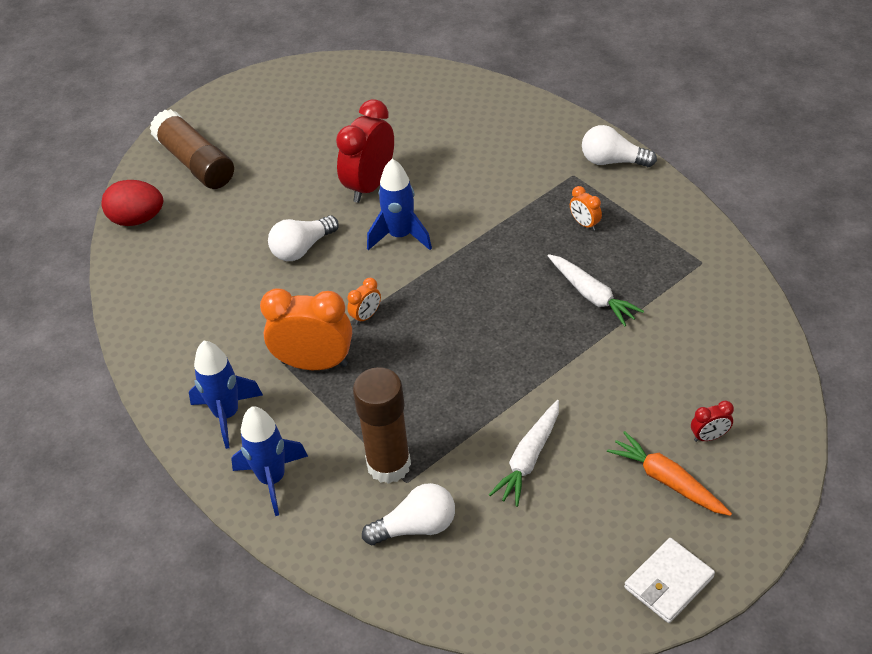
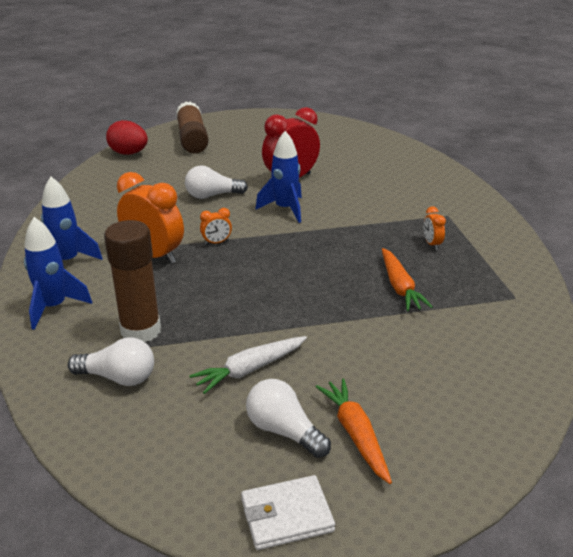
camera: 25 degrees right, 15 degrees down
white carrot [548,254,644,326] -> orange carrot [382,248,433,311]
white light bulb [582,125,657,167] -> white light bulb moved to [246,379,331,458]
red clock [691,401,734,442] -> none

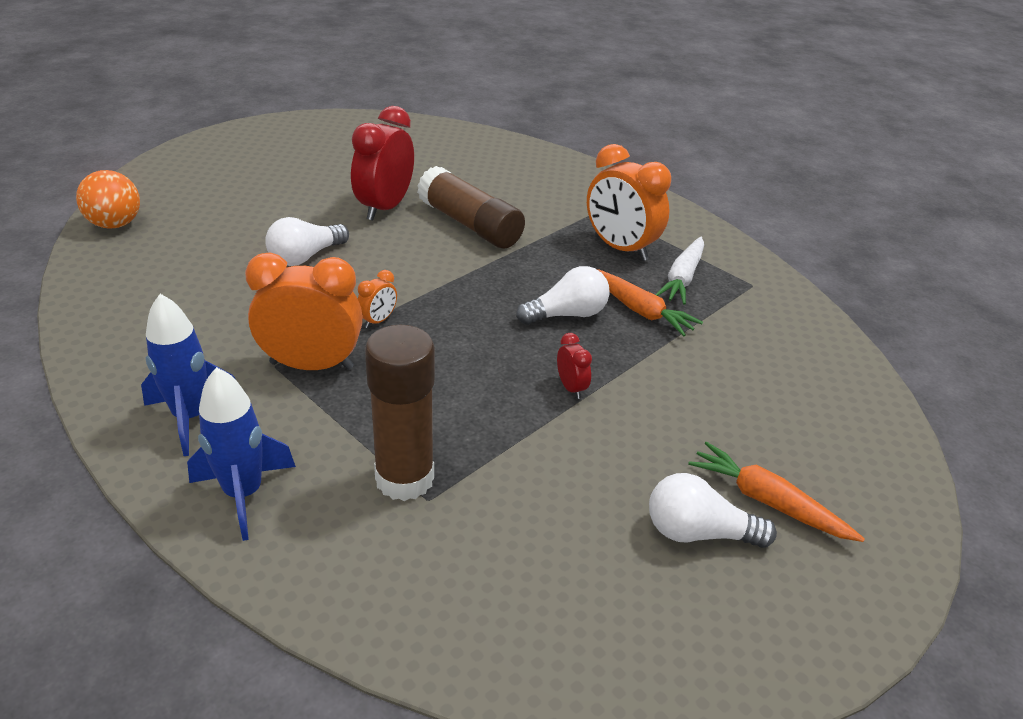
camera: 35 degrees left, 5 degrees up
white light bulb [68,337,154,386] -> white light bulb moved to [516,266,610,325]
red egg [106,120,148,155] -> orange ball [76,170,140,229]
brown glue stick [176,101,209,153] -> brown glue stick moved to [417,166,525,249]
white carrot [189,336,307,394] -> white carrot moved to [655,237,704,305]
white wallet [241,475,335,550] -> none
blue rocket [255,131,302,223] -> none
orange clock [424,206,446,250] -> orange clock [587,144,671,261], size x2.21
none -> red clock [557,333,592,399]

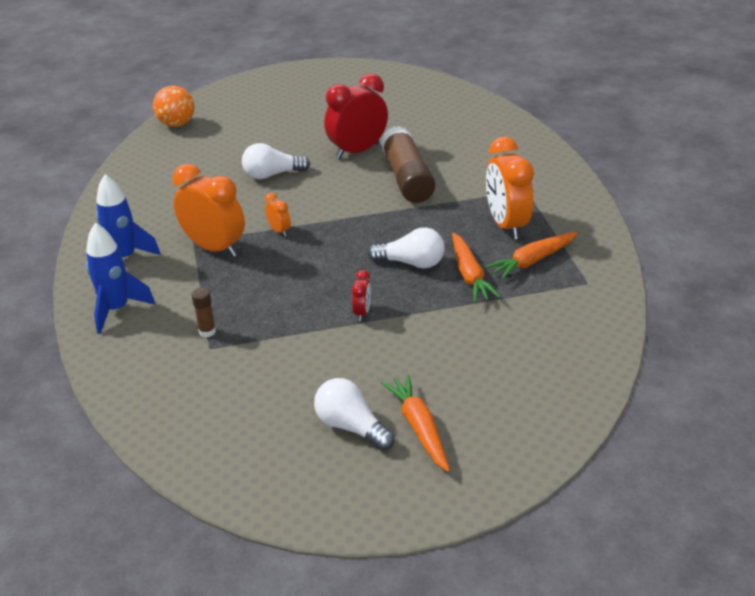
camera: 35 degrees right, 0 degrees up
orange clock [358,270,397,328] -> orange clock turned 105 degrees counterclockwise [265,193,291,237]
brown glue stick [365,325,435,501] -> brown glue stick [192,288,216,337], size x0.43
white carrot [655,237,704,305] -> orange carrot [485,232,577,280]

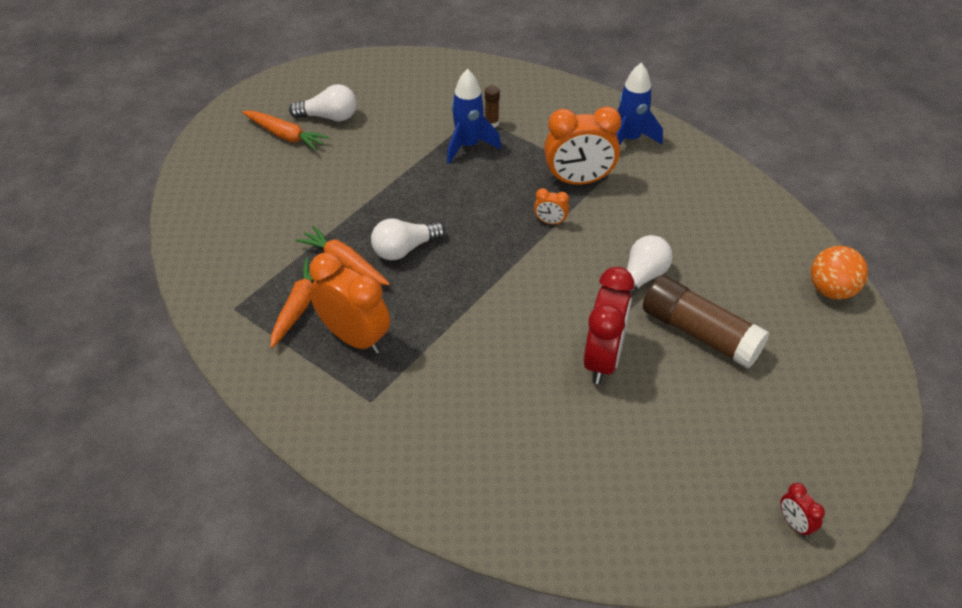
camera: 140 degrees right, 10 degrees up
blue rocket [86,223,155,334] -> blue rocket moved to [447,69,501,164]
red clock [352,270,371,321] -> red clock moved to [780,483,825,538]
brown glue stick [381,126,435,203] -> brown glue stick moved to [643,276,769,368]

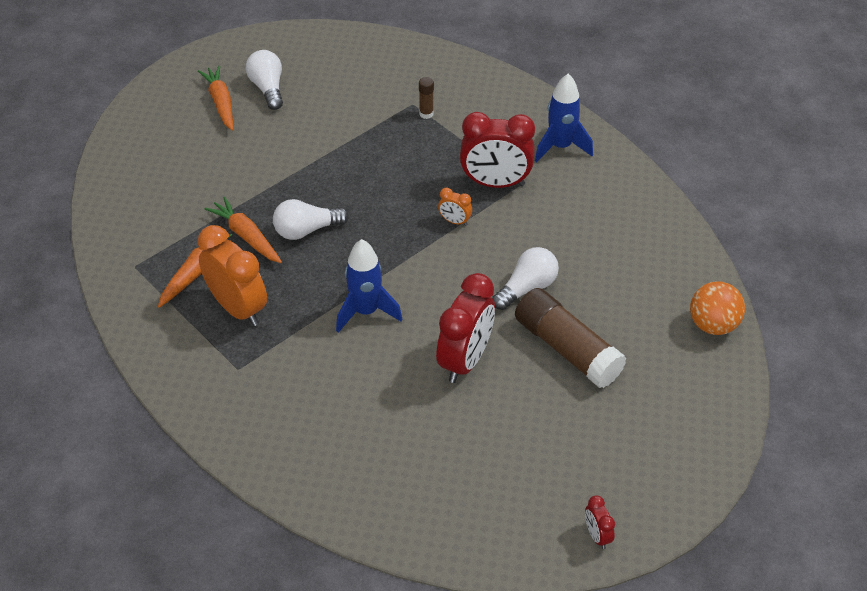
camera: 10 degrees right, 0 degrees up
orange carrot [242,111,330,151] -> orange carrot turned 150 degrees counterclockwise [198,66,233,131]
white light bulb [289,84,357,121] -> white light bulb turned 120 degrees counterclockwise [246,50,283,110]
blue rocket [447,69,501,164] -> blue rocket moved to [336,239,402,333]
orange clock [544,106,621,185] -> red clock [460,112,535,188]

